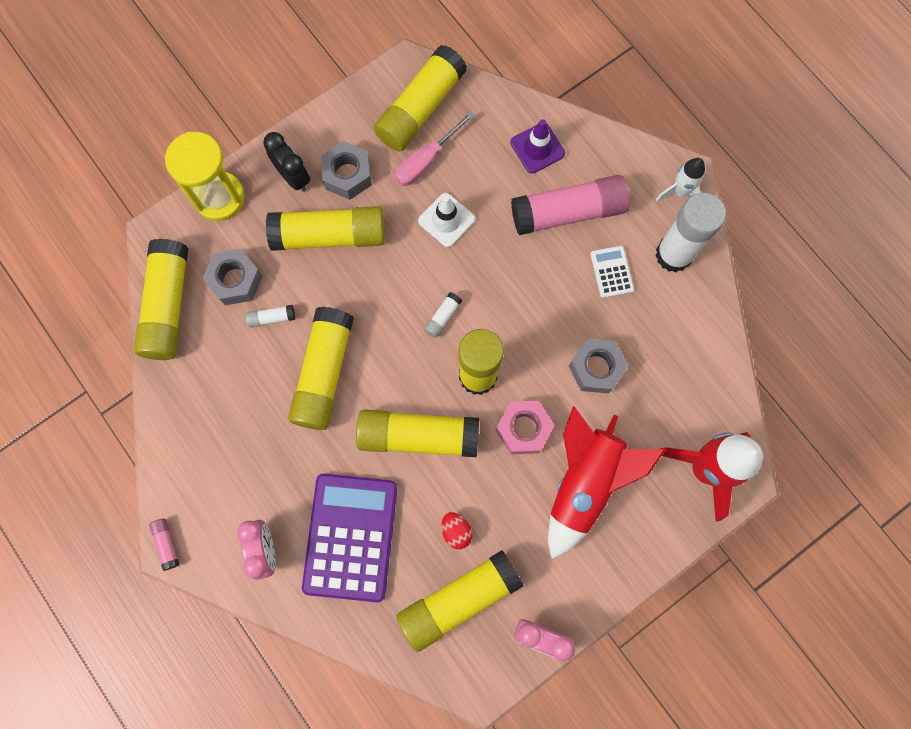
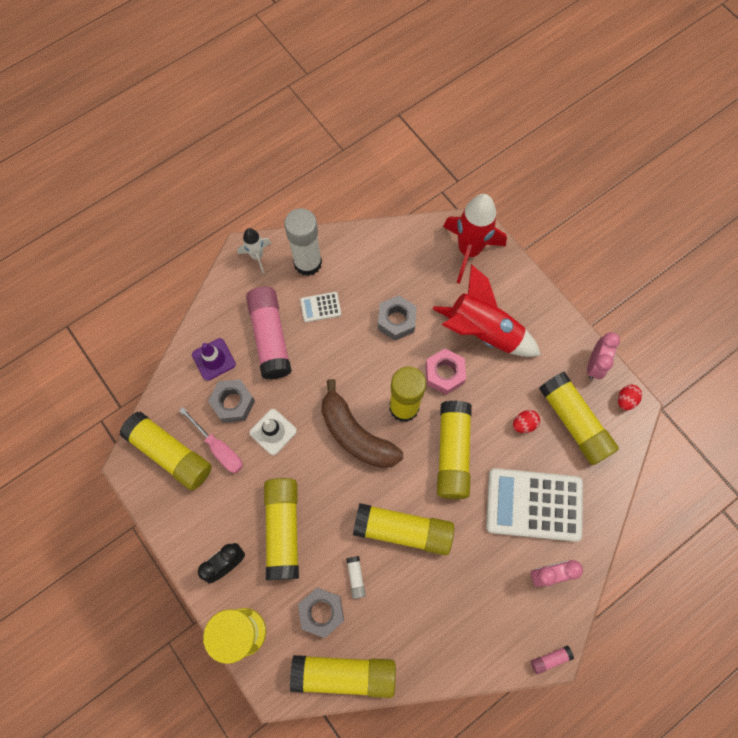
camera: 90 degrees left, 5 degrees down
purple calculator [302,474,398,602] -> white calculator [486,468,583,542]
grey nut [321,141,372,200] -> grey nut moved to [208,379,255,423]
white glue stick [424,292,462,338] -> brown banana [321,379,403,468]
none -> red egg [618,385,642,410]

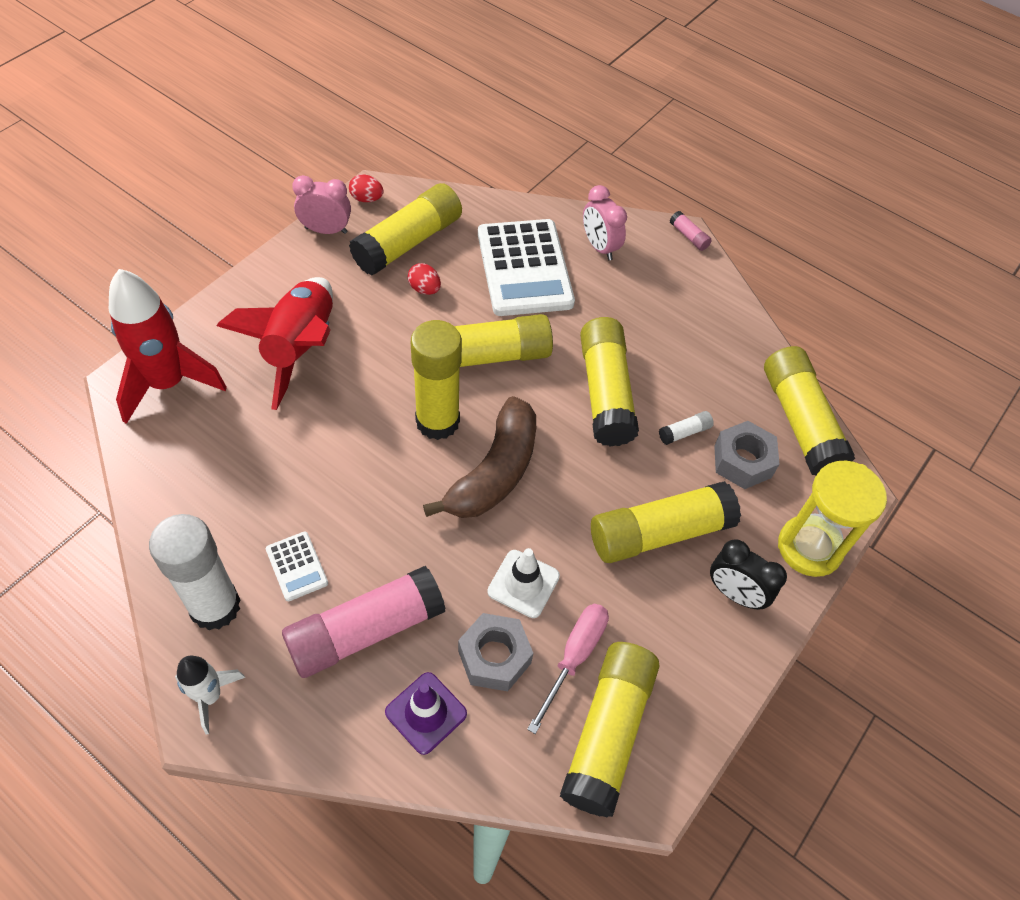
camera: 110 degrees left, 15 degrees down
grey nut [378,295,417,341] -> none
pink nut [425,348,466,395] -> none

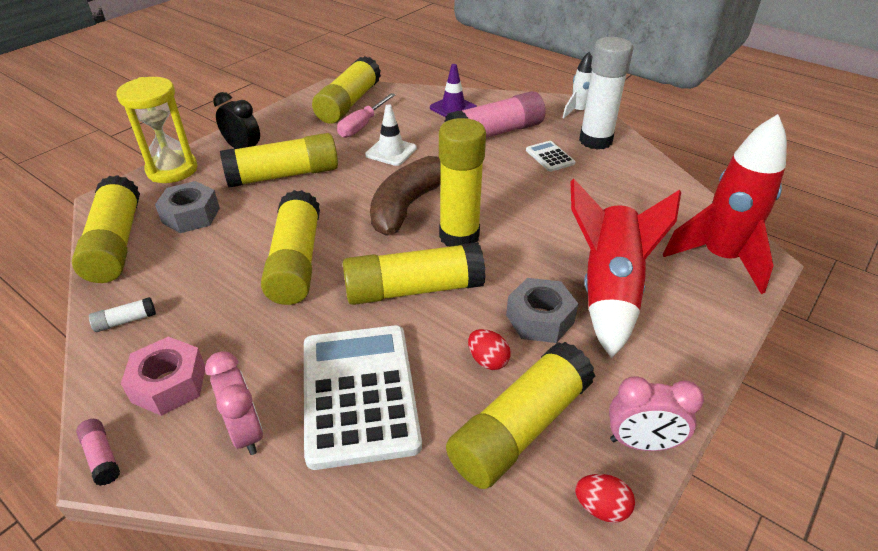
camera: 175 degrees left, 15 degrees down
grey nut [458,613,533,691] -> grey nut moved to [506,278,578,343]
white glue stick [659,411,714,445] -> white glue stick moved to [89,297,156,332]
none -> pink nut [121,337,205,416]

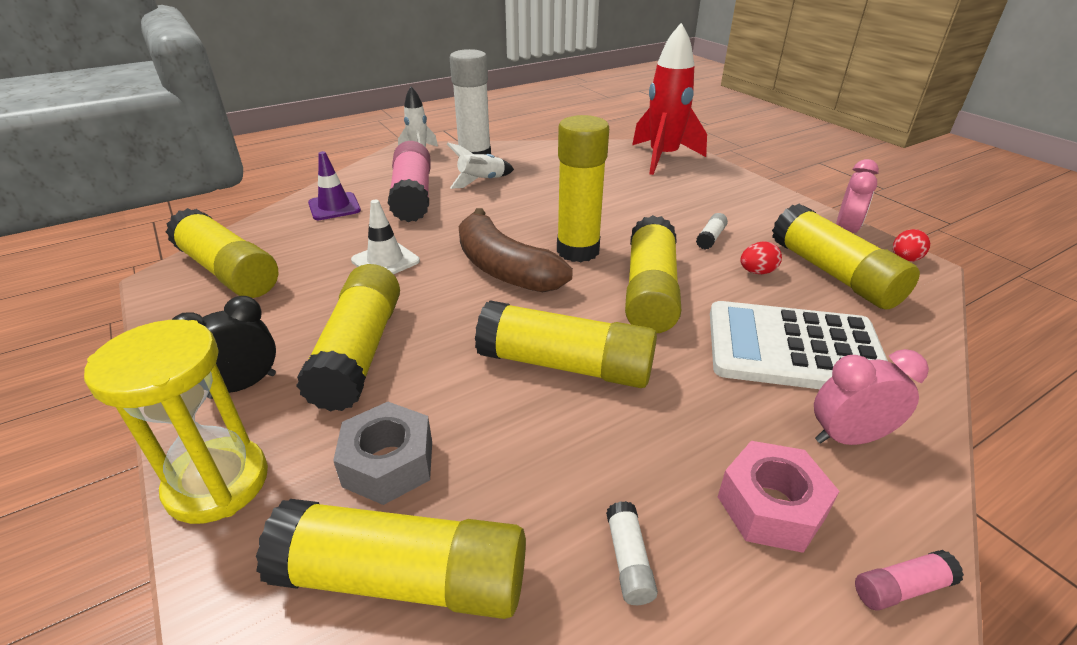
camera: 70 degrees left, 5 degrees down
pink screwdriver [337,93,396,138] -> none
grey nut [506,278,578,343] -> white glue stick [696,213,728,250]
white calculator [526,141,575,172] -> white rocket [447,143,514,189]
red rocket [570,179,681,358] -> none

